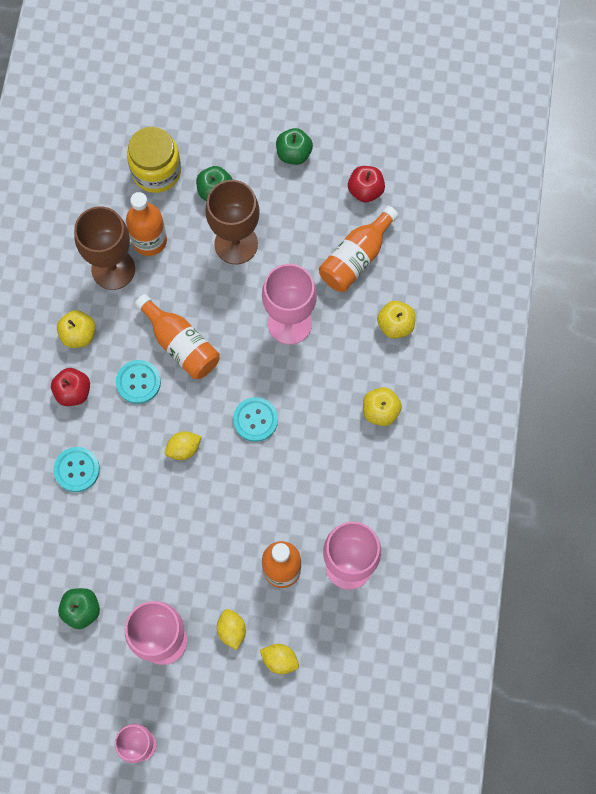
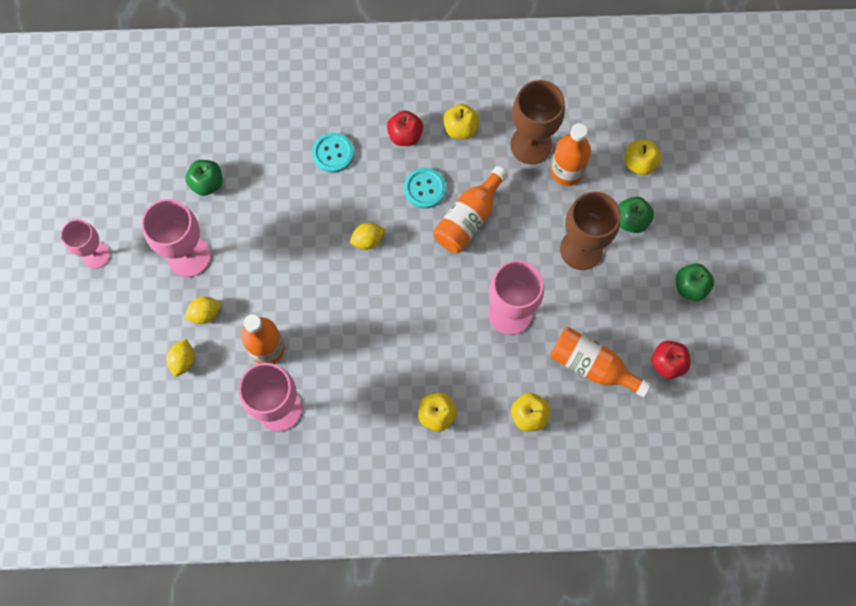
camera: 80 degrees right, 0 degrees up
yellow jar [127,127,181,193] -> yellow apple [625,140,661,175]
yellow lemon [165,431,202,460] -> yellow lemon turned 75 degrees counterclockwise [350,223,386,250]
turquoise button [233,397,278,442] -> none

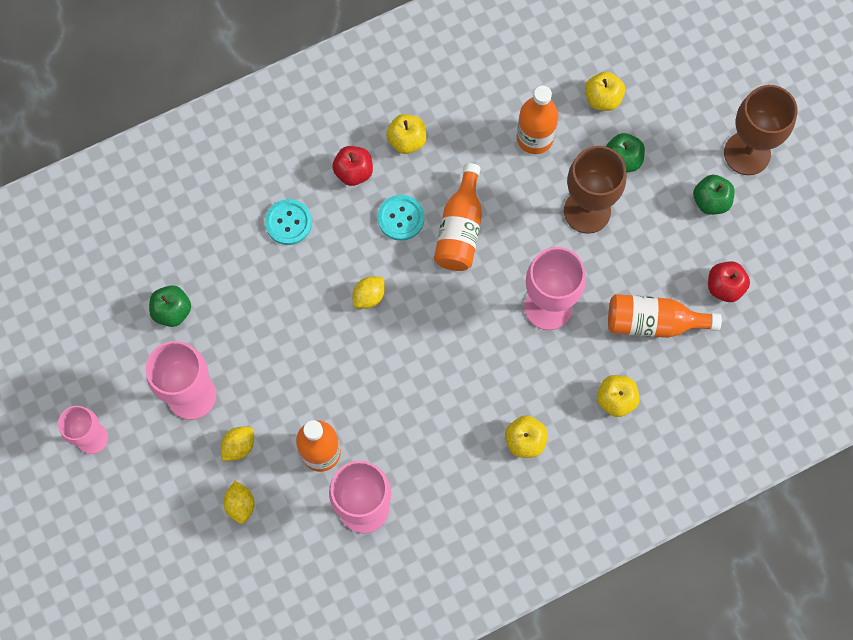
camera: 25 degrees left, 0 degrees up
brown goblet [510,80,565,165] -> brown goblet moved to [724,85,798,175]

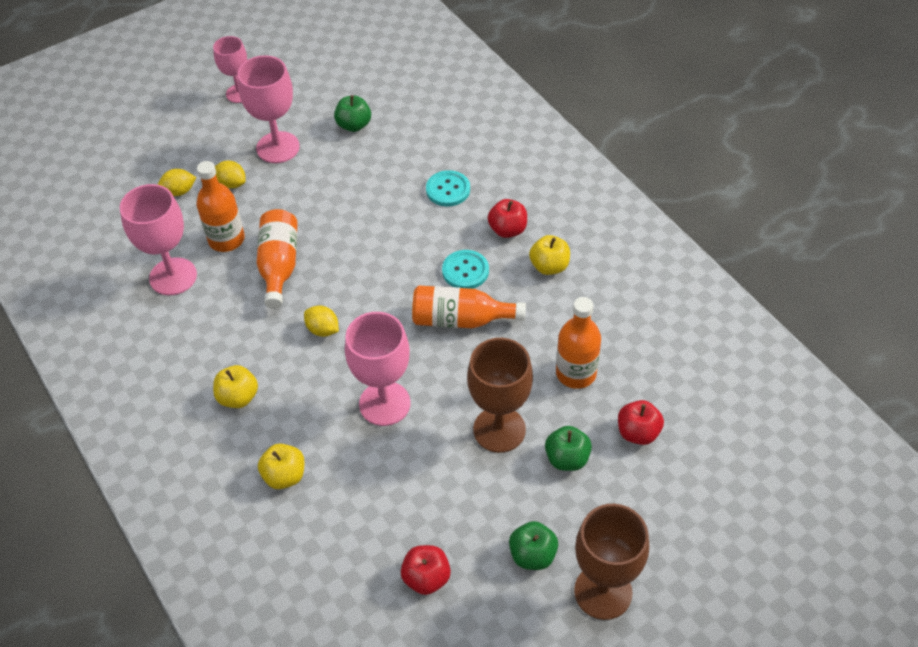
camera: 85 degrees right, 20 degrees down
yellow lemon [353,276,385,309] -> yellow lemon moved to [304,305,339,337]
yellow apple [585,72,625,111] -> red apple [618,400,664,445]
orange bottle [608,294,722,338] -> orange bottle moved to [257,209,298,309]

